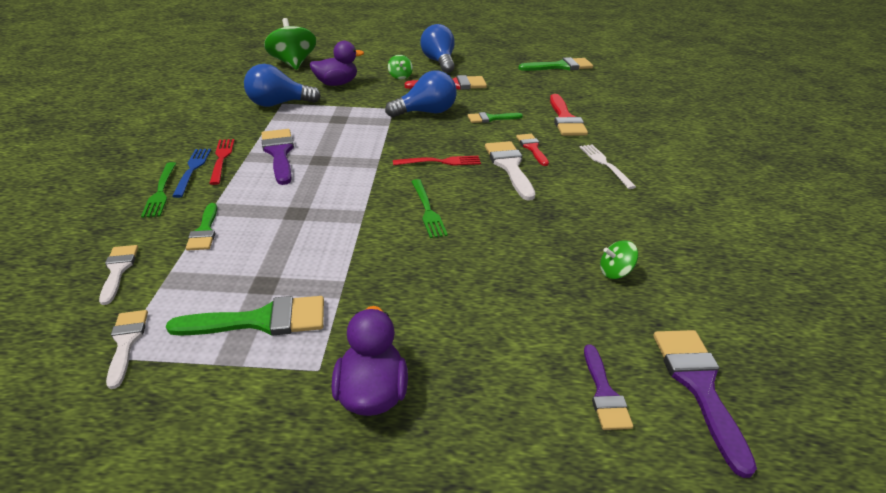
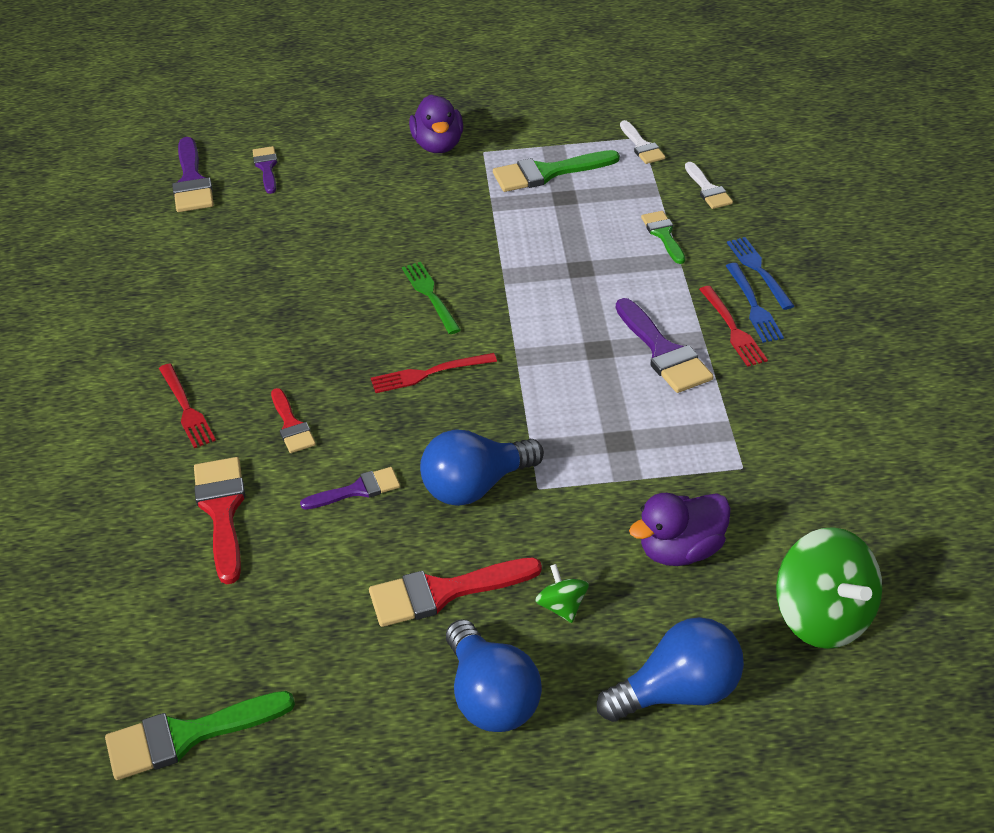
camera: 175 degrees right, 5 degrees up
green fork [141,162,176,218] -> blue fork [727,237,794,310]
blue light bulb [244,64,321,107] -> blue light bulb moved to [597,617,744,722]
green brush [468,112,523,123] -> purple brush [300,467,400,510]
white brush [485,141,535,201] -> none
white fork [580,144,636,189] -> red fork [159,364,216,448]
green spinning top [600,240,638,279] -> none

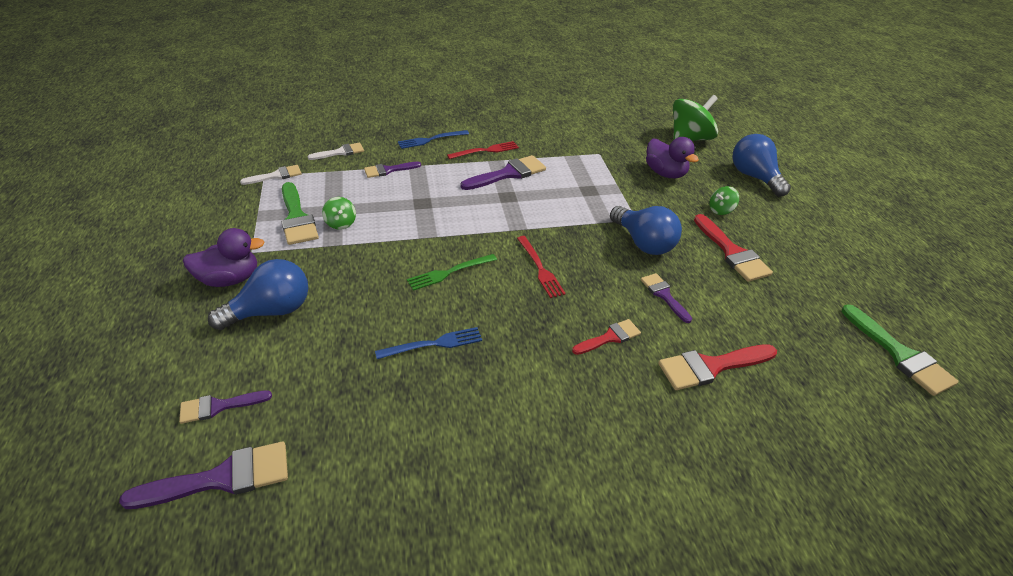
camera: 100 degrees left, 0 degrees up
red fork [159,364,216,448] -> none
blue light bulb [446,619,542,732] -> blue light bulb moved to [208,259,308,330]
green brush [641,211,685,264] -> purple brush [364,162,421,178]
blue fork [726,263,784,343] -> blue fork moved to [375,327,482,359]
none -> green spinning top [322,197,356,230]

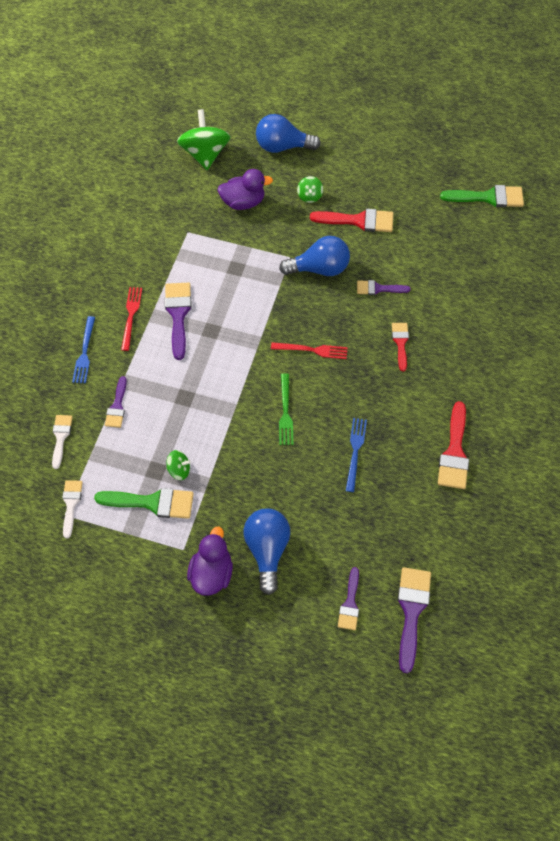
camera: 60 degrees left, 20 degrees up
red brush [658,344,777,390] -> red brush moved to [438,401,469,489]

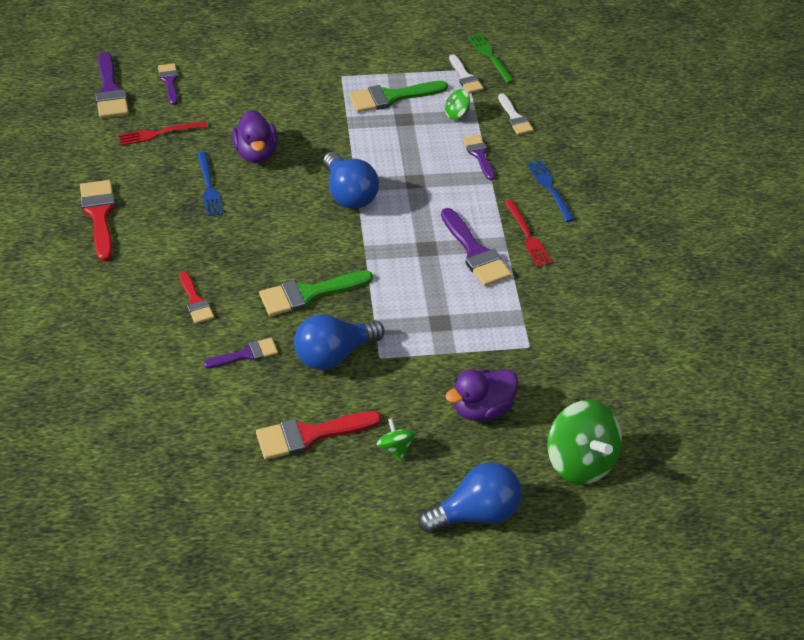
camera: 155 degrees right, 15 degrees down
green spinning top [166,450,191,480] -> green spinning top moved to [445,89,470,120]
purple duck [187,526,233,596] -> purple duck moved to [232,110,278,163]
blue light bulb [243,508,291,595] -> blue light bulb moved to [323,152,379,209]
red fork [271,342,348,359] -> red fork moved to [119,121,207,146]
green fork [279,373,293,445] -> green fork moved to [468,33,515,83]
green brush [440,185,524,207] -> green brush moved to [259,271,373,316]

